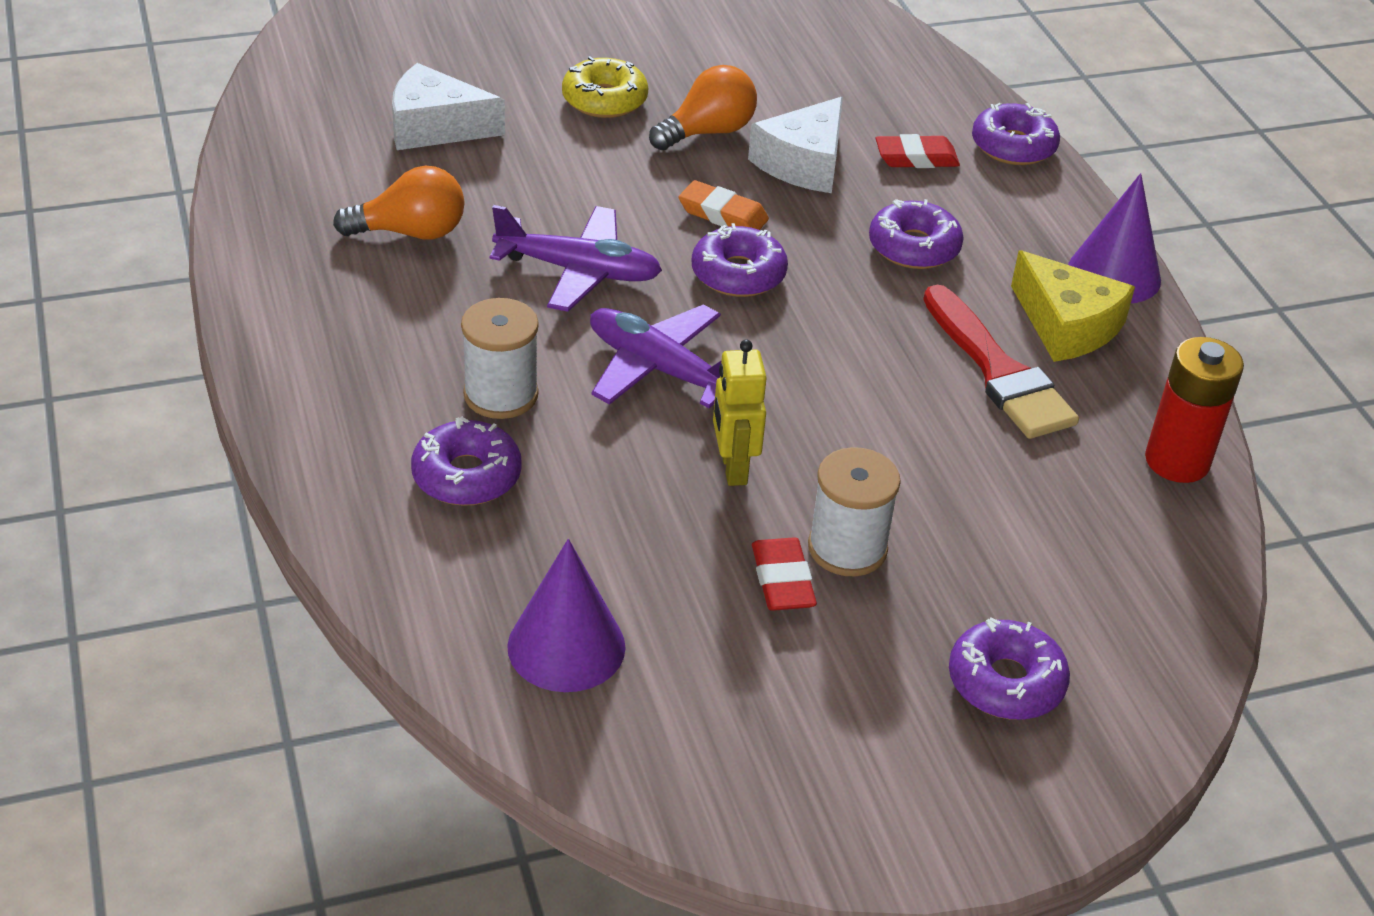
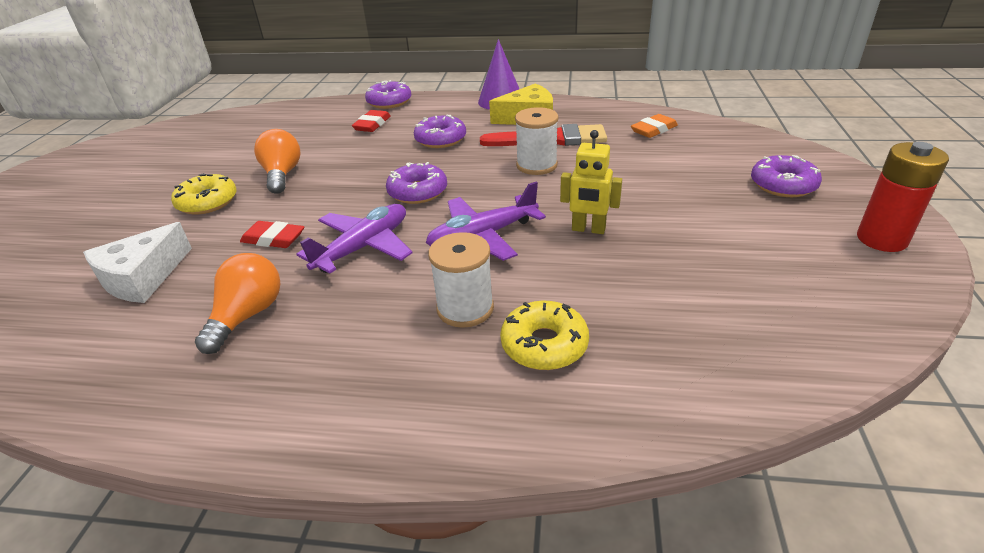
camera: 60 degrees left, 5 degrees down
purple donut [411,417,522,506] -> yellow donut [500,301,589,370]
purple cone [507,539,625,692] -> none
orange eraser [679,180,769,230] -> orange eraser moved to [631,114,678,138]
white cheese [748,97,843,193] -> none
red eraser [752,537,817,611] -> red eraser moved to [240,221,304,248]
white spool [808,447,901,576] -> white spool moved to [515,107,558,175]
red battery [1145,337,1244,483] -> red battery moved to [857,142,949,252]

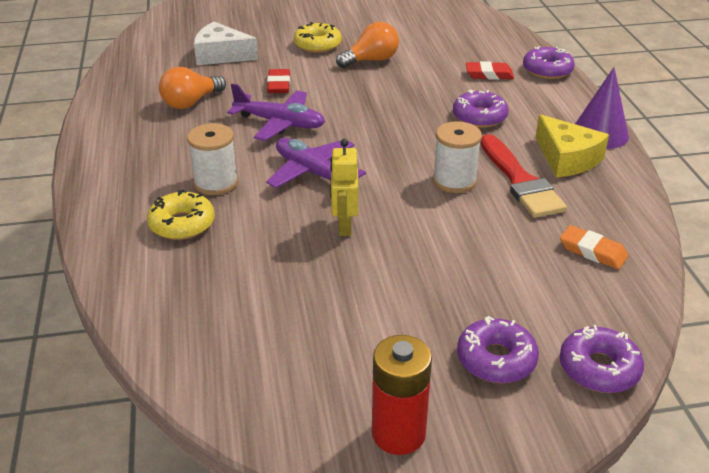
camera: 70 degrees right, 0 degrees up
orange light bulb [195,253,281,354] -> orange light bulb turned 135 degrees clockwise [159,67,226,109]
purple donut [386,162,447,204] -> purple donut moved to [560,325,644,393]

